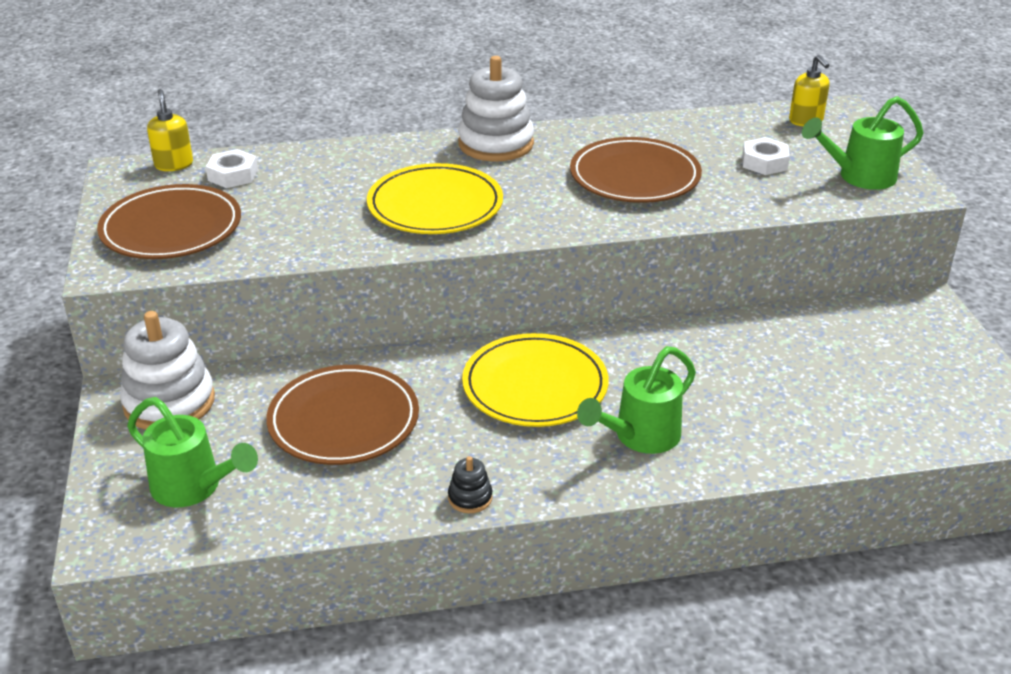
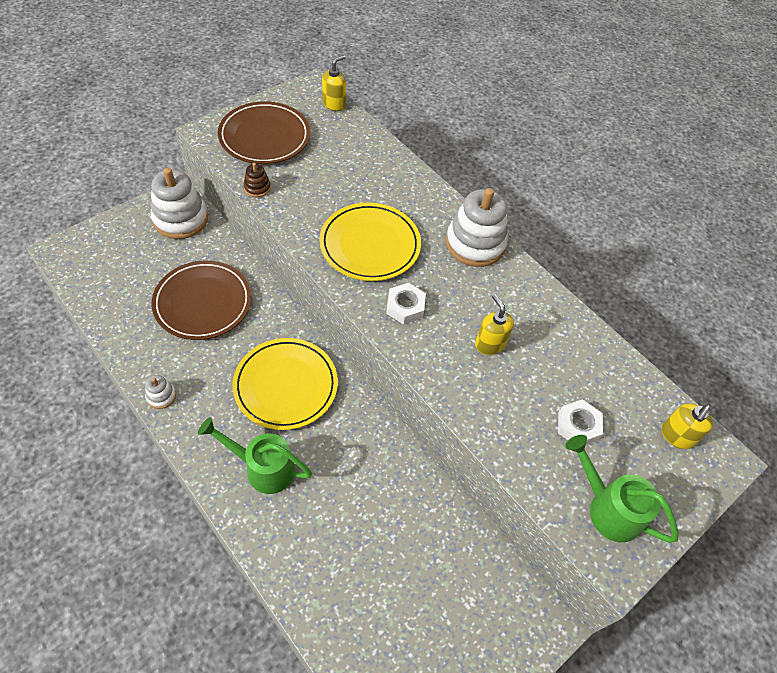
camera: 55 degrees right, 20 degrees up
green watering can [127,397,258,507] -> none
white nut [206,149,258,188] -> white nut moved to [386,283,426,324]
black stacking toy [448,456,493,513] -> white stacking toy [145,375,176,409]
brown plate [570,137,702,203] -> yellow soap dispenser [475,294,514,355]
none -> brown stacking toy [243,163,271,197]

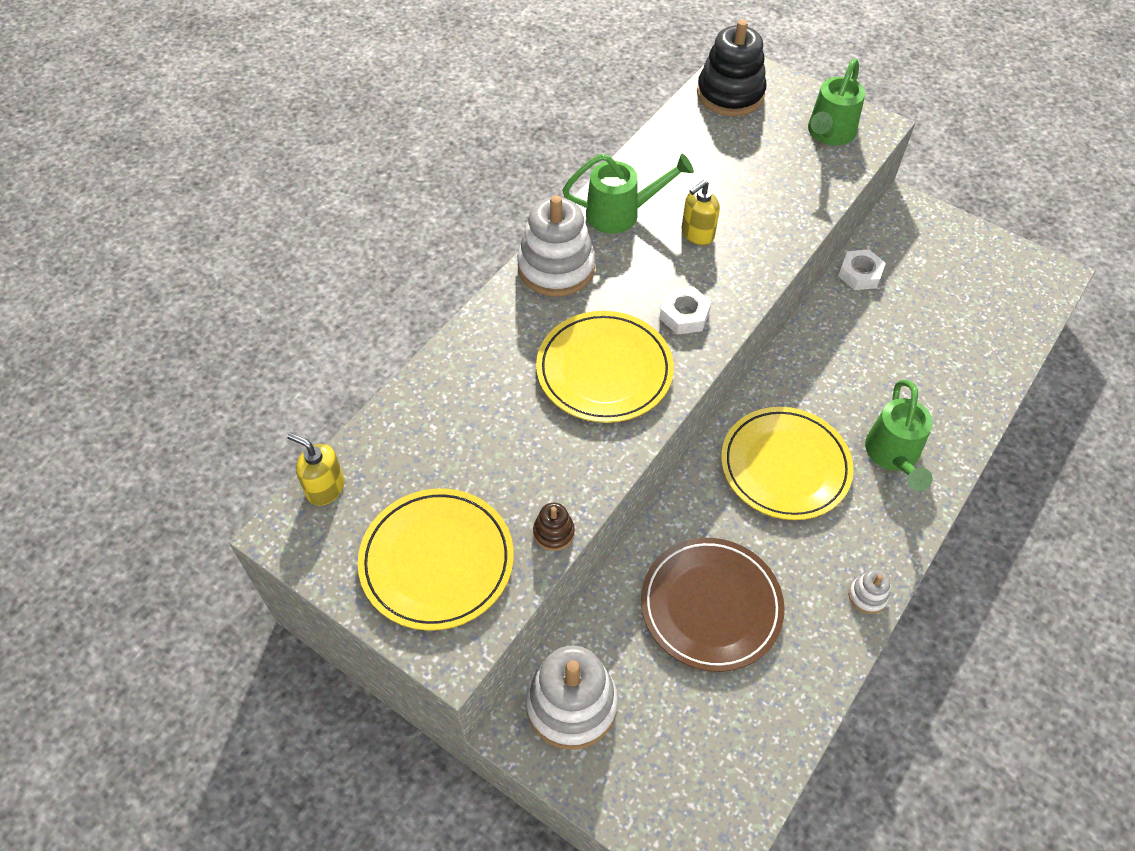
camera: 100 degrees left, 0 degrees up
brown plate [218,101,310,164] -> yellow plate [358,488,514,631]
white nut [558,399,603,444] -> white nut moved to [838,249,886,290]
yellow soap dispenser [662,404,713,449] -> black stacking toy [697,20,766,116]
none -> green watering can [563,154,694,233]

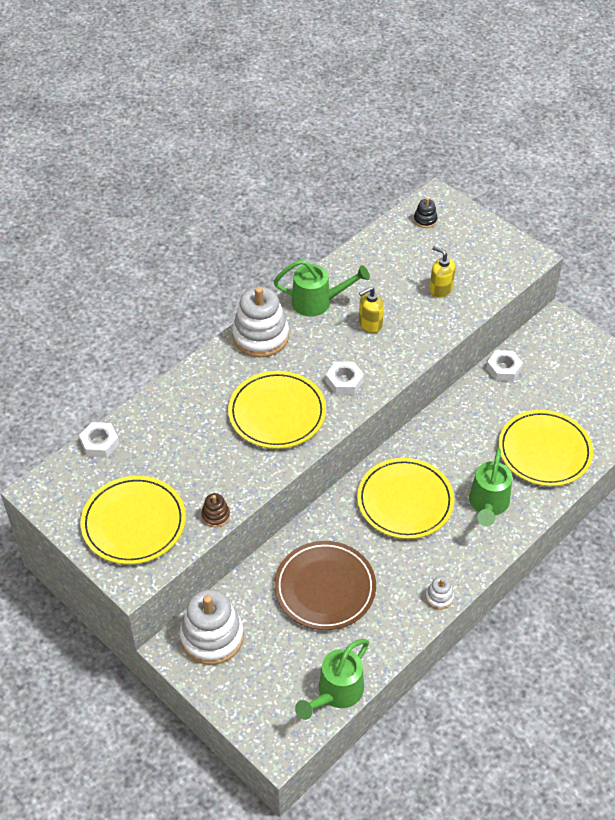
camera: 10 degrees right, 5 degrees down
yellow soap dispenser [287,433,344,506] -> yellow soap dispenser moved to [430,246,455,297]
black stacking toy [697,20,766,116] -> black stacking toy [414,198,438,228], size x0.45
green watering can [808,58,865,145] -> green watering can moved to [295,639,369,720]
none -> white nut [79,422,120,458]
none -> yellow plate [498,410,593,486]

